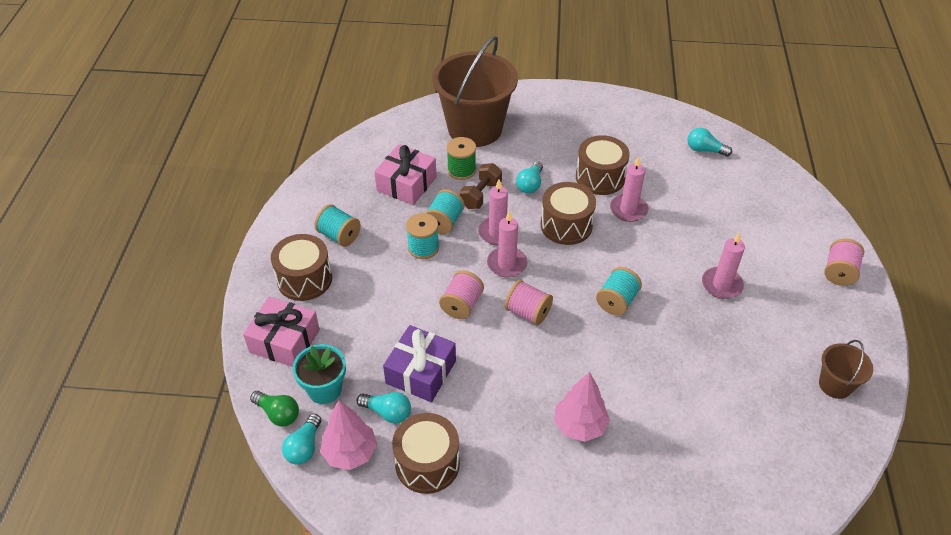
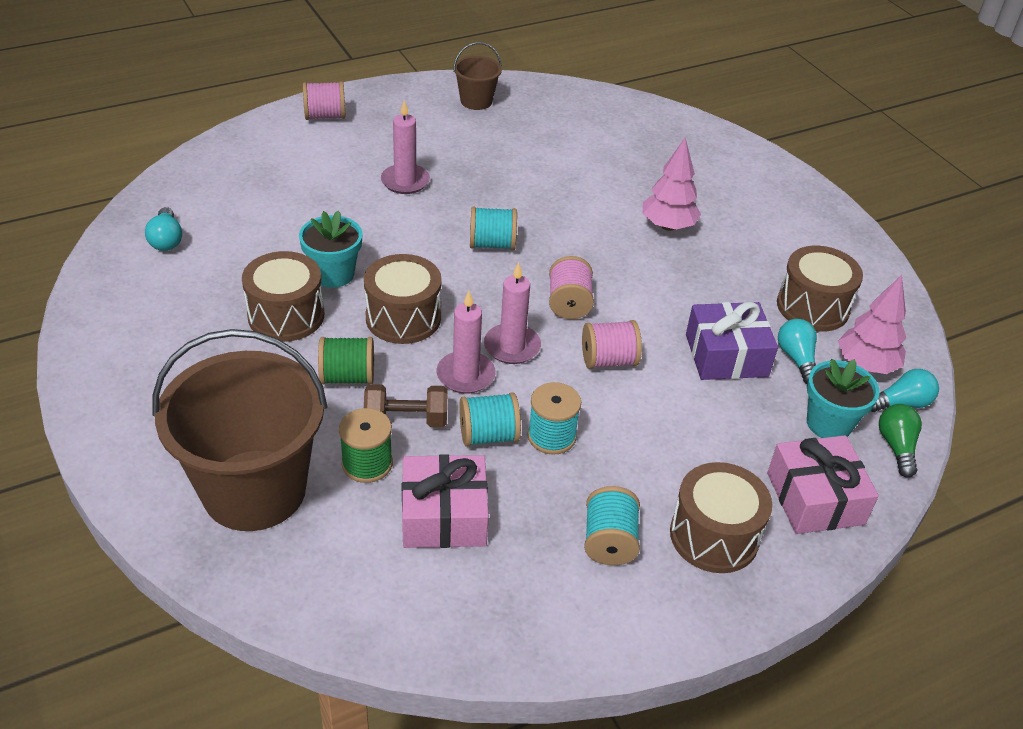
camera: 125 degrees left, 5 degrees down
turquoise light bulb [516,161,543,194] -> green spool [318,337,374,384]
pink candle [610,156,648,222] -> turquoise flower pot [299,210,362,288]

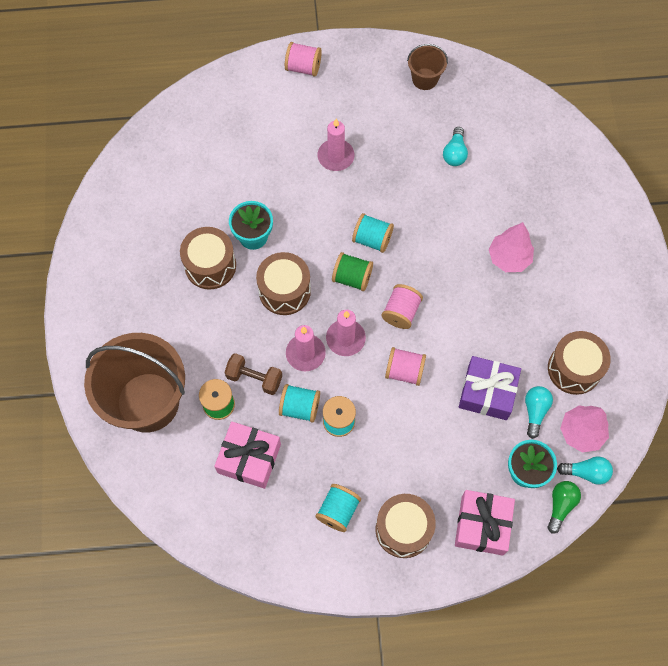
camera: 25 degrees right, 25 degrees up
turquoise light bulb [145,207,182,251] -> turquoise light bulb moved to [443,127,468,166]
green spool [318,337,374,384] -> green spool moved to [332,252,373,291]

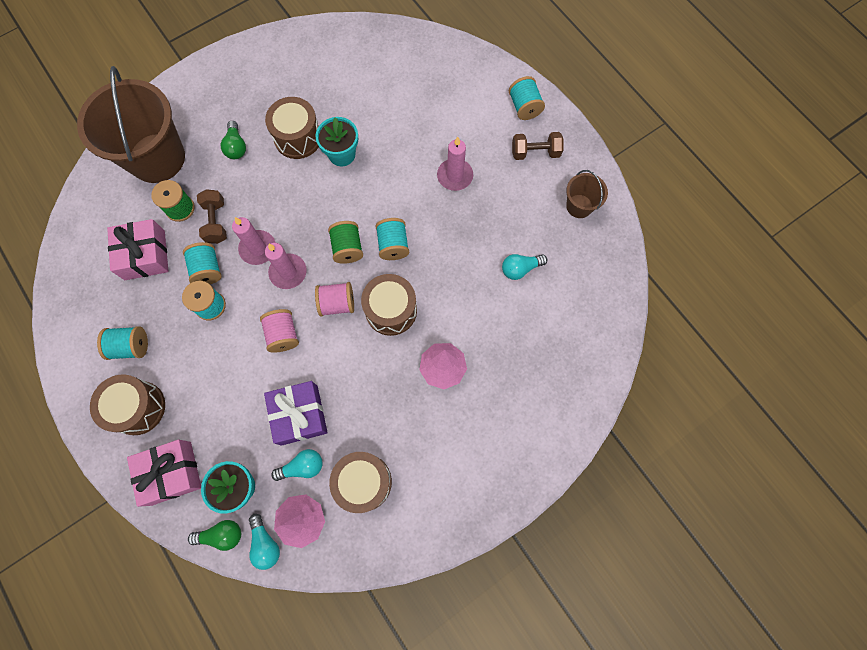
camera: 60 degrees right, 5 degrees up
brown drum [256,252,311,315] -> brown drum moved to [361,274,417,336]
pink spool [285,42,322,77] -> turquoise spool [509,76,545,120]
none -> green light bulb [221,121,246,159]
none -> brown dumbbell [512,132,564,160]

